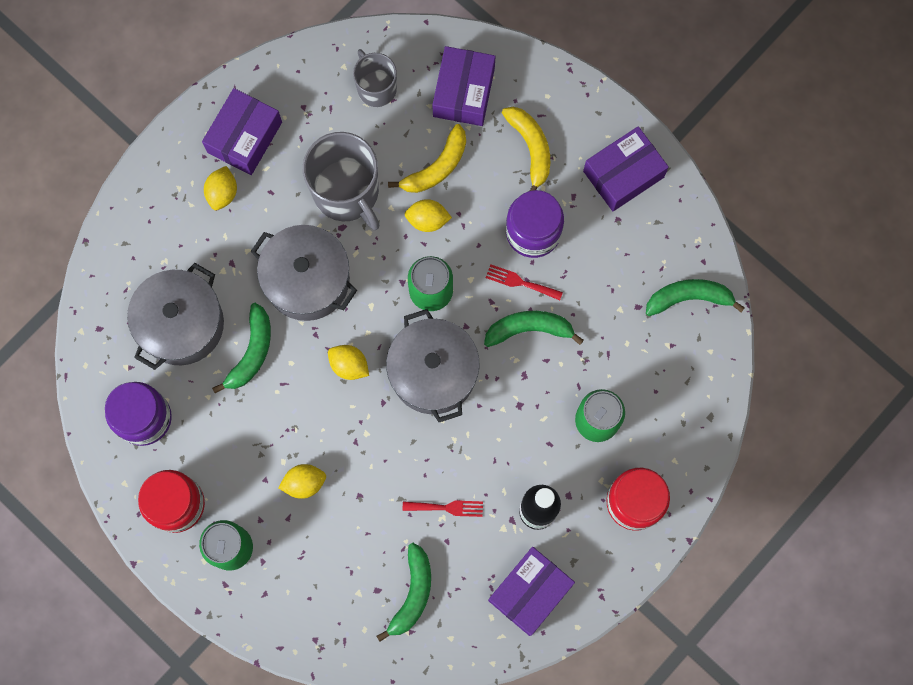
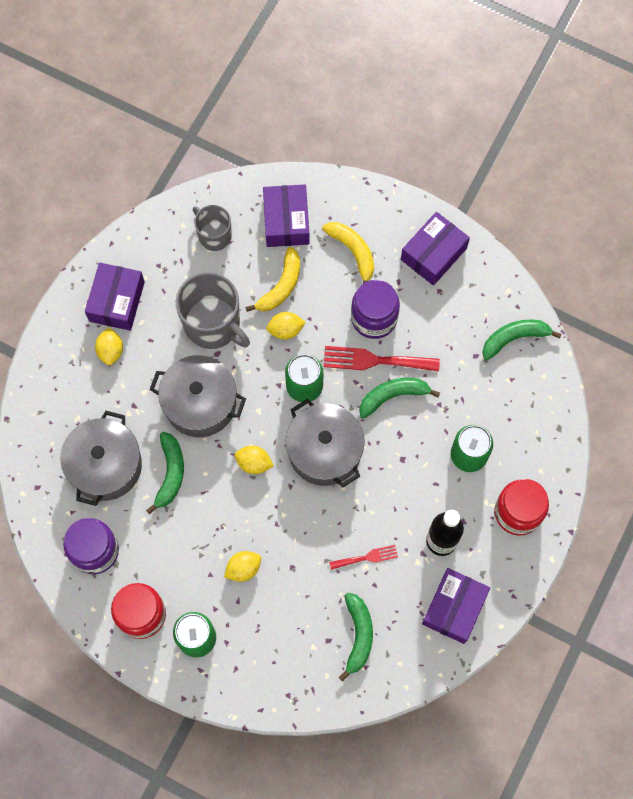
camera: 15 degrees left, 5 degrees down
red fork [486,264,563,300] -> red fork [323,346,440,372], size x1.76

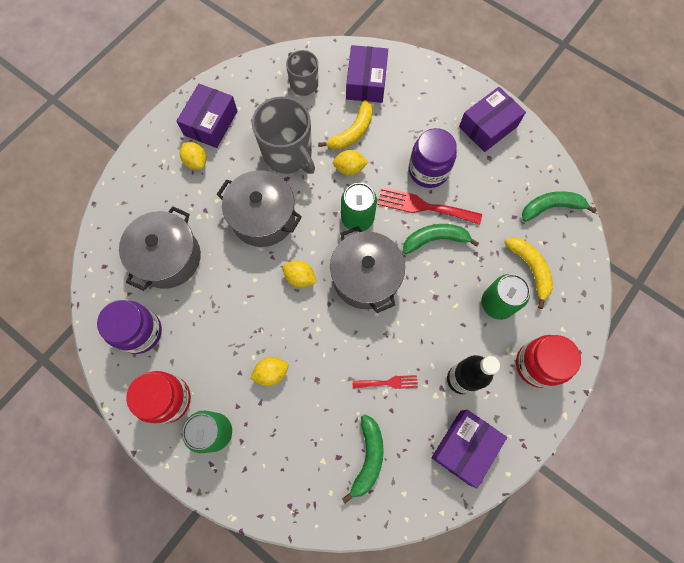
camera: 10 degrees right, 0 degrees up
yellow lemon [95,328,123,365] -> yellow lemon turned 45 degrees counterclockwise [180,142,206,170]
green banana [146,432,184,514] -> none
yellow banana [322,222,374,284] -> yellow banana moved to [504,237,553,309]

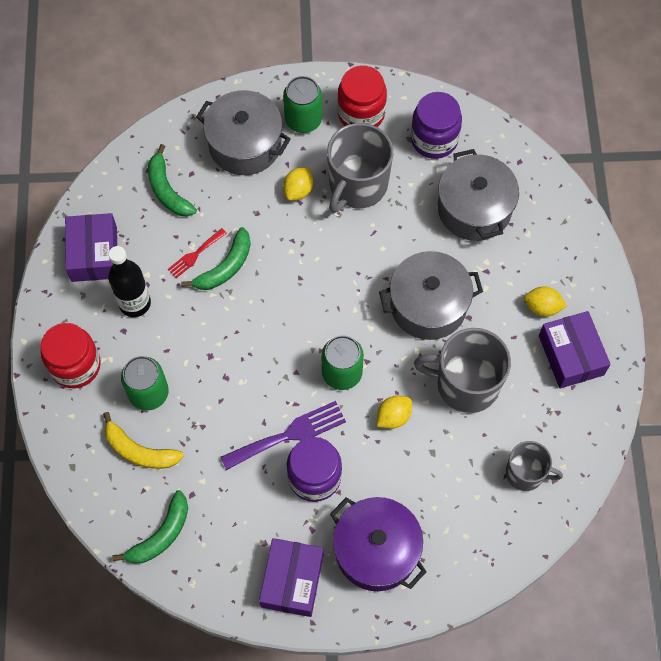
camera: 140 degrees right, 5 degrees down
yellow lemon [283,260,317,288] -> none
yellow banana [318,100,373,150] -> none
grey pot [330,226,405,313] -> grey pot moved to [196,90,291,175]
purple box [346,45,388,103] -> none
red fork [377,187,482,225] -> purple fork [220,401,346,470]
green banana [403,224,479,254] -> green banana moved to [181,227,251,290]
none -> grey mug [327,123,393,213]
none -> purple pot [330,497,427,591]

